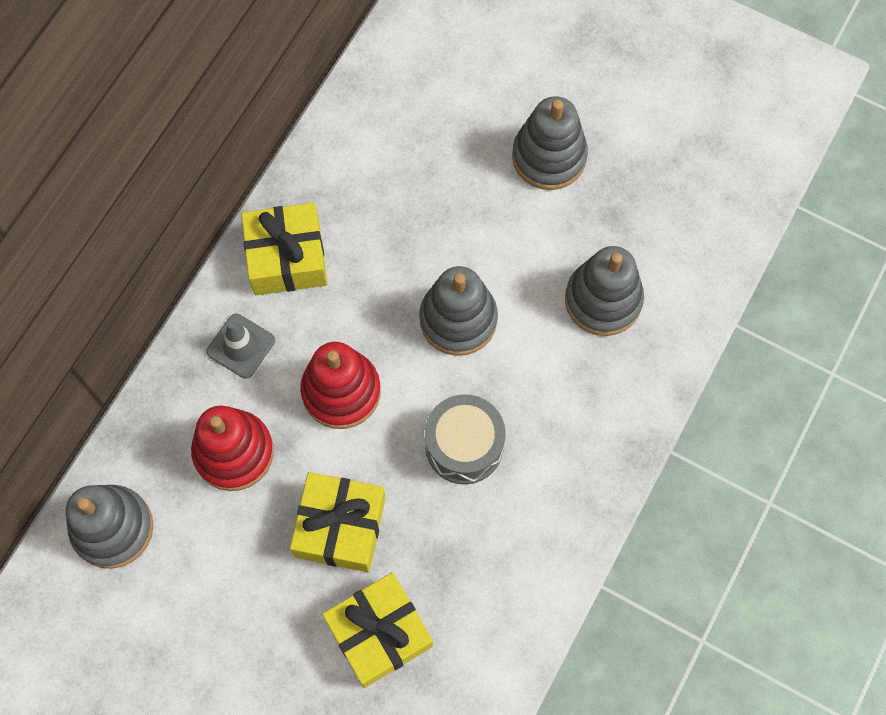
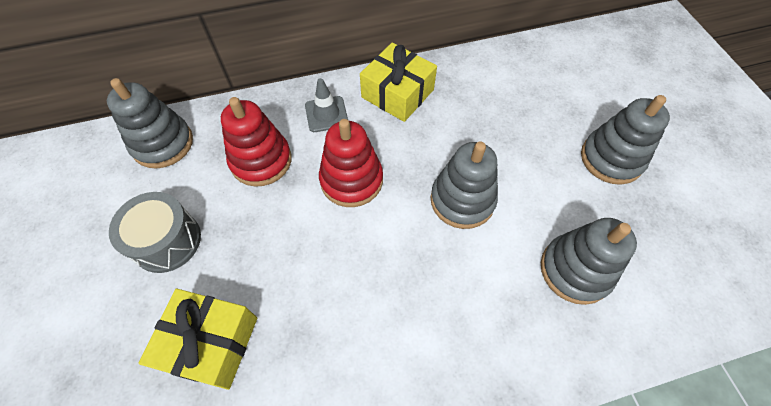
camera: 45 degrees right, 10 degrees down
yellow gift [290,472,386,572] -> none
grey drum [425,394,506,484] -> grey drum moved to [109,192,201,273]

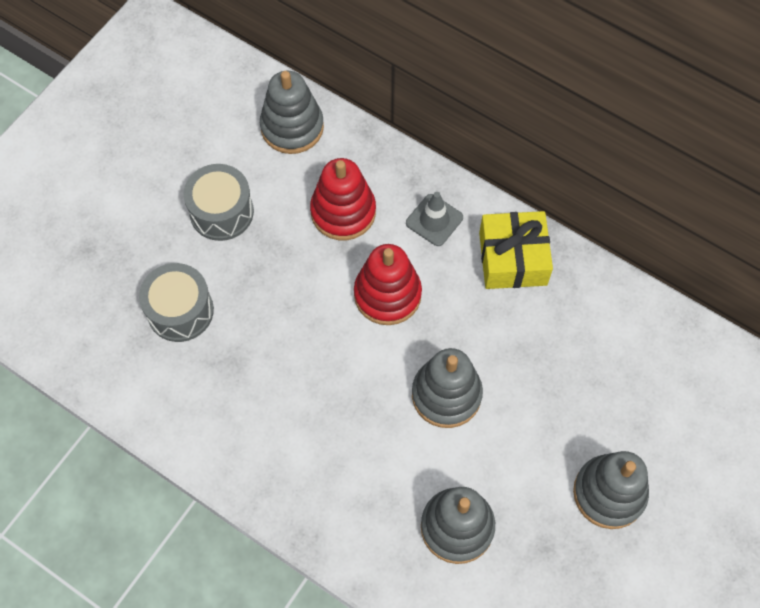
camera: 50 degrees right, 5 degrees up
yellow gift [139,289,257,390] -> grey drum [139,263,214,342]

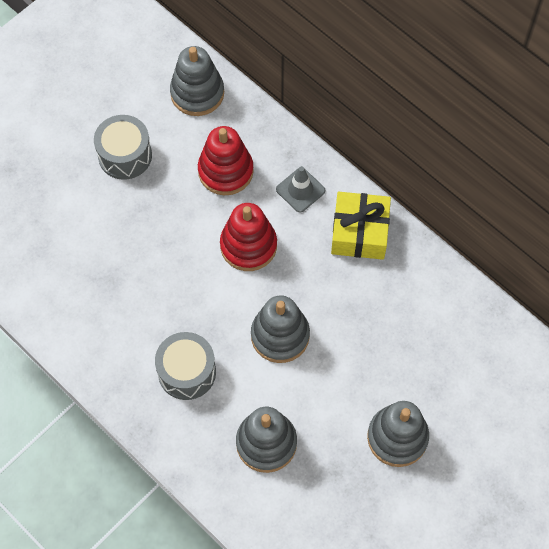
camera: 10 degrees right, 0 degrees up
grey drum [139,263,214,342] -> grey drum moved to [155,332,216,400]

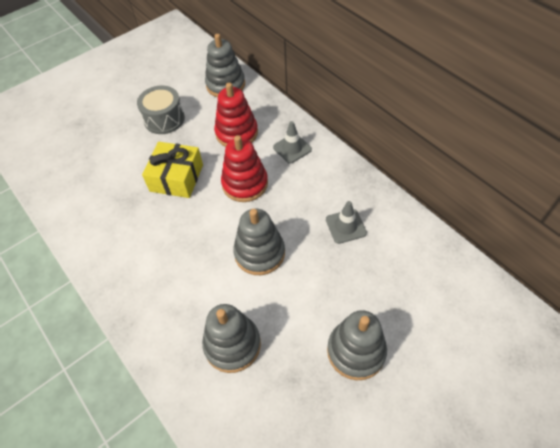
camera: 10 degrees right, 10 degrees down
grey drum [155,332,216,400] -> none
yellow gift [331,192,391,260] -> yellow gift moved to [142,142,203,198]
none -> grey traffic cone [326,201,367,244]

